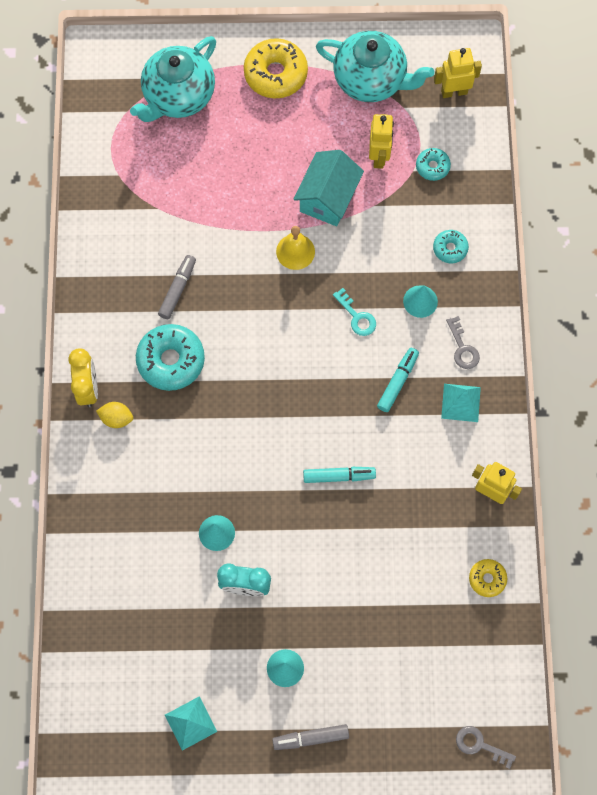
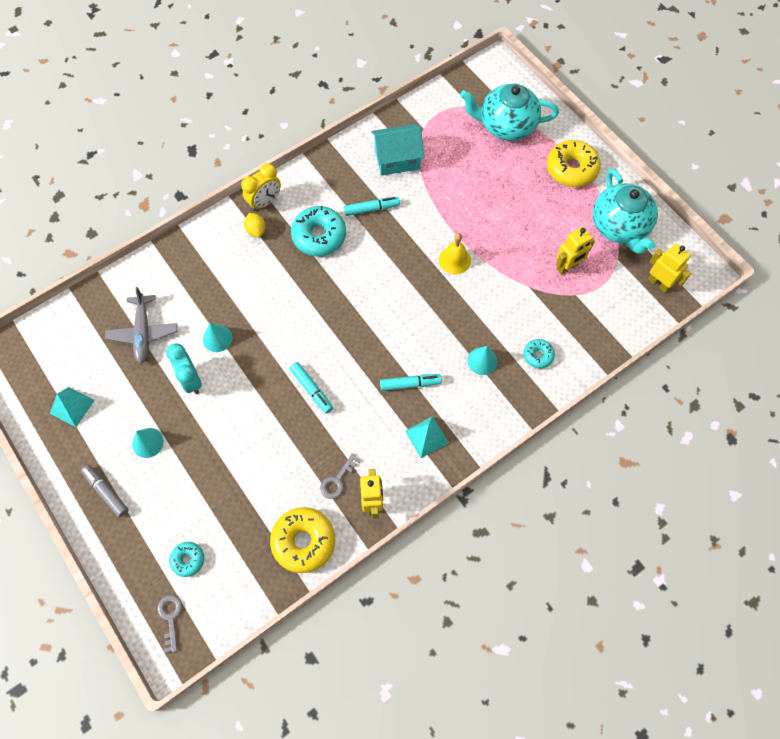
camera: 55 degrees right, 5 degrees down
grey marker [158,255,196,319] -> turquoise marker [344,197,400,216]
turquoise house [293,150,364,226] -> turquoise house moved to [371,124,424,176]
turquoise key [333,288,376,336] -> none
turquoise donut [416,148,451,181] -> turquoise donut moved to [169,542,204,577]
grey key [446,316,480,369] -> grey key moved to [320,453,361,499]
yellow donut [469,559,507,597] -> yellow donut [270,507,335,573], size x1.89
none -> grey plane [105,287,177,364]

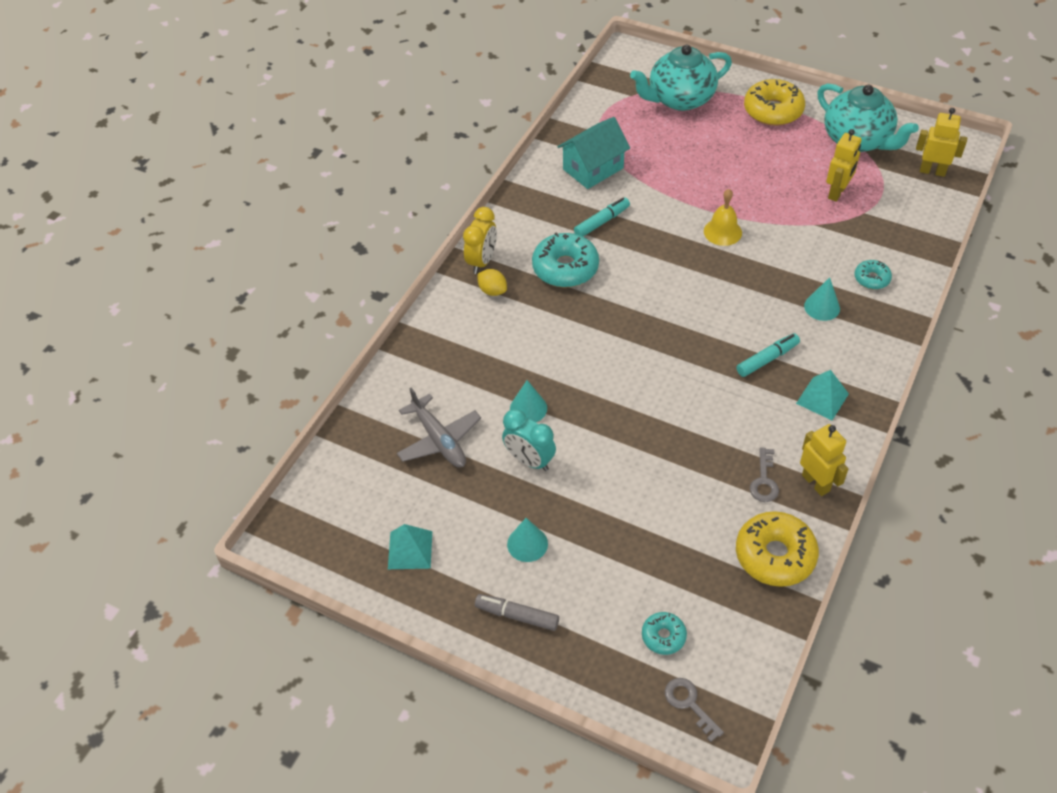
camera: 25 degrees left, 15 degrees down
turquoise marker [290,362,333,414] -> none

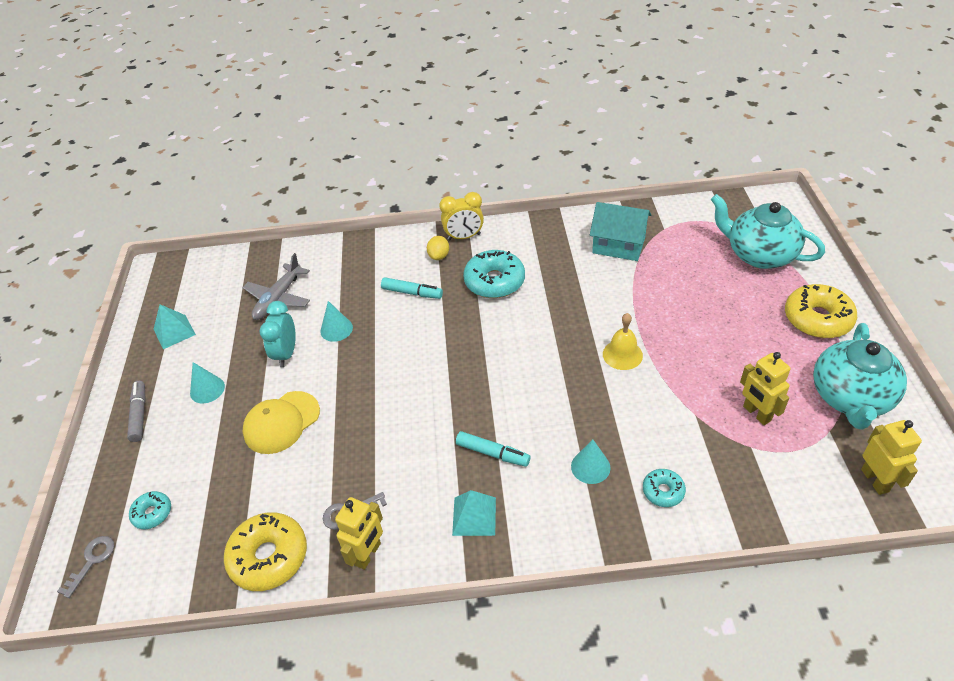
camera: 60 degrees right, 5 degrees down
turquoise marker [574,197,630,237] -> turquoise marker moved to [381,277,443,299]
yellow robot [826,129,862,202] -> yellow robot turned 60 degrees clockwise [740,352,791,425]
none -> yellow cap [242,391,320,454]

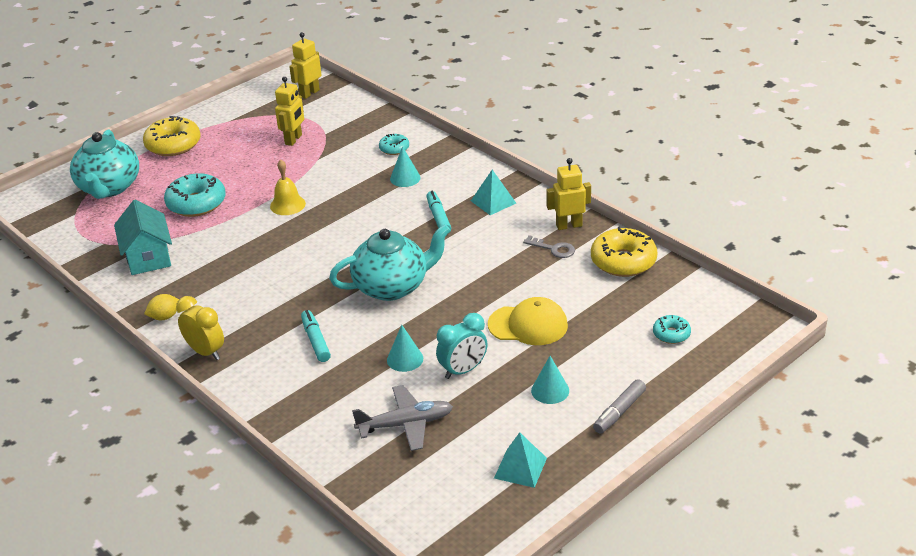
camera: 130 degrees left, 10 degrees down
grey key [57,536,114,598] -> none
yellow lemon [427,236,449,260] -> yellow lemon moved to [144,294,179,320]
turquoise donut [463,250,525,298] -> turquoise donut moved to [164,173,226,217]
turquoise teapot [813,323,907,430] -> turquoise teapot moved to [329,224,450,301]

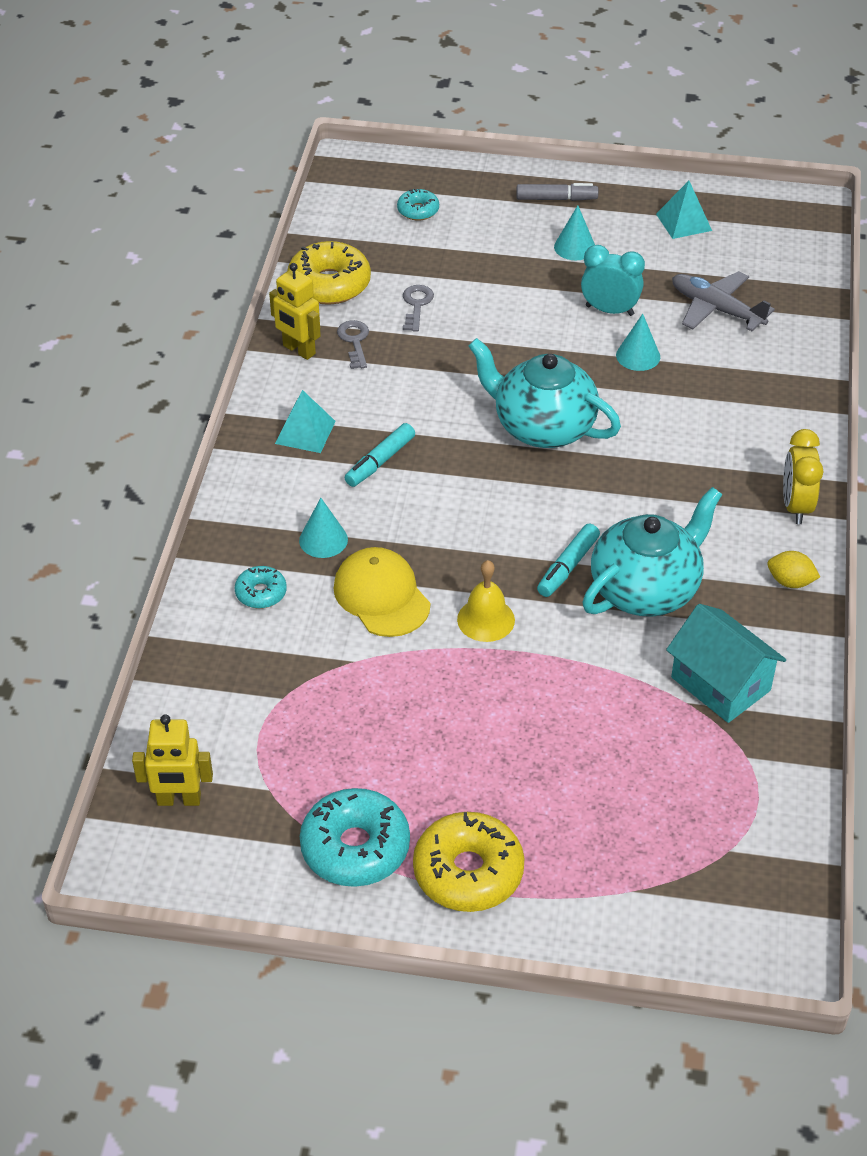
camera: 130 degrees left, 10 degrees up
turquoise teapot [70,130,139,199] -> turquoise teapot moved to [582,487,722,617]
turquoise house [114,200,172,275] -> turquoise house turned 75 degrees counterclockwise [666,604,786,723]
turquoise donut [164,173,226,217] -> turquoise donut moved to [300,788,410,887]
yellow robot [275,77,304,146] -> none
turquoise marker [301,310,331,362] -> turquoise marker moved to [537,524,600,597]
yellow cap [488,297,568,345] -> yellow cap moved to [333,547,430,637]
none -> grey key [403,285,434,332]

